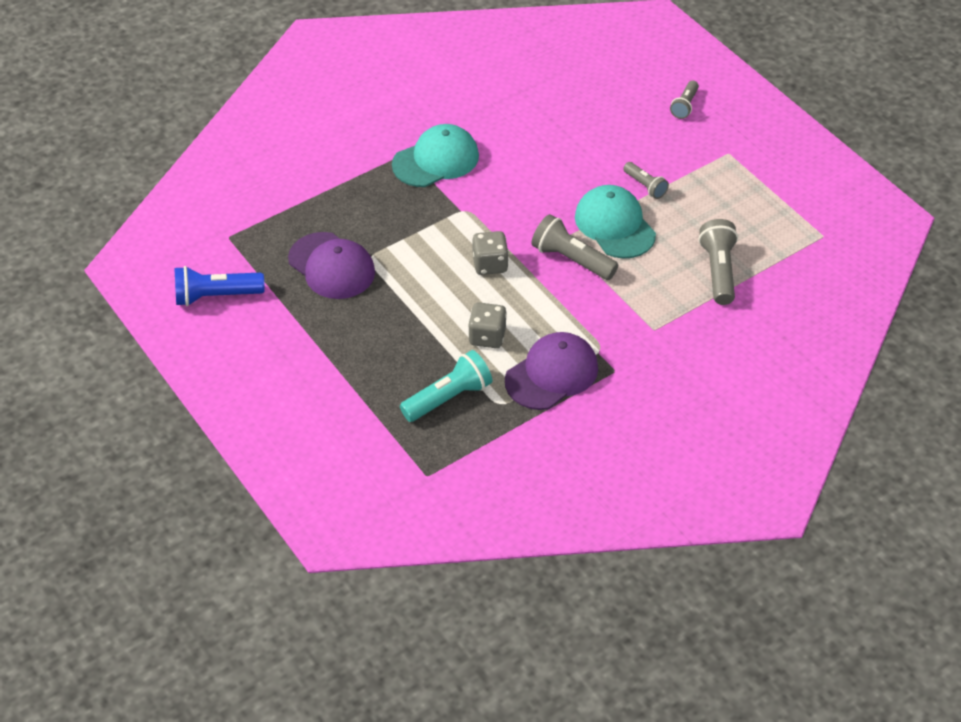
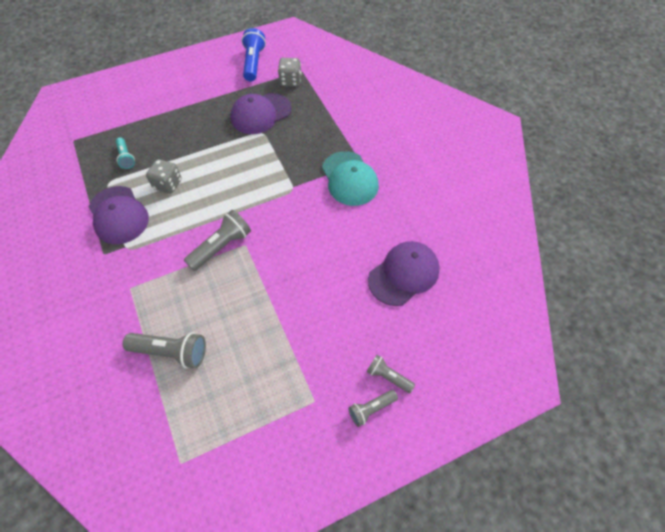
camera: 100 degrees right, 10 degrees up
turquoise flashlight [400,350,492,422] -> turquoise flashlight [116,138,135,169], size x0.60
grey dice [473,231,509,275] -> grey dice moved to [278,58,301,87]
turquoise cap [575,185,656,259] -> none
grey flashlight [623,162,669,199] -> grey flashlight moved to [348,390,398,427]
none -> purple cap [368,241,440,306]

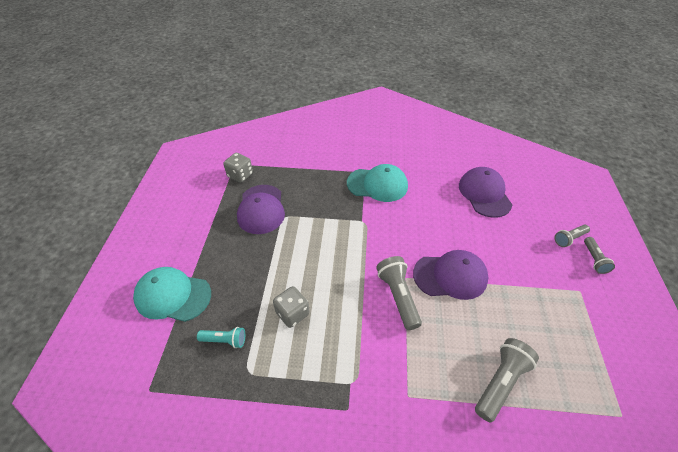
camera: 60 degrees left, 10 degrees down
purple cap [89,186,149,244] -> purple cap moved to [413,250,489,300]
blue flashlight [242,28,266,81] -> none
none -> turquoise cap [133,267,211,322]

